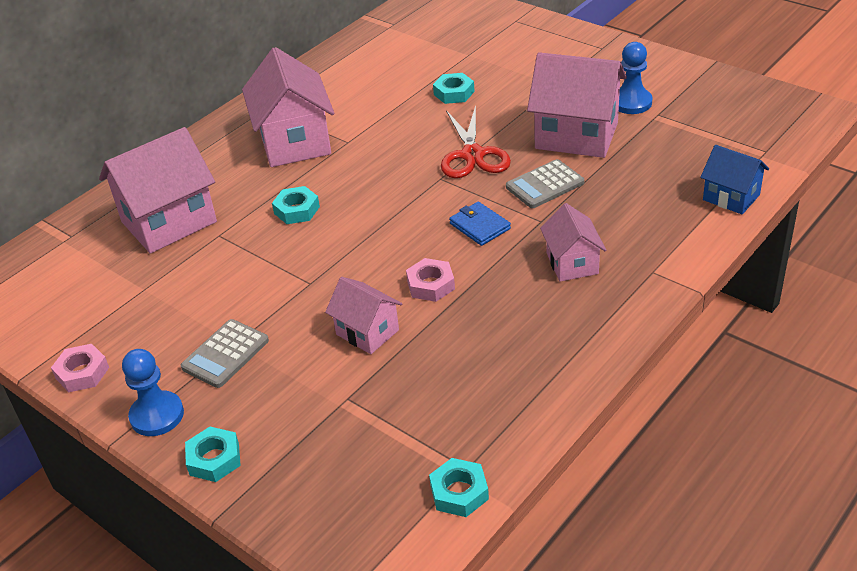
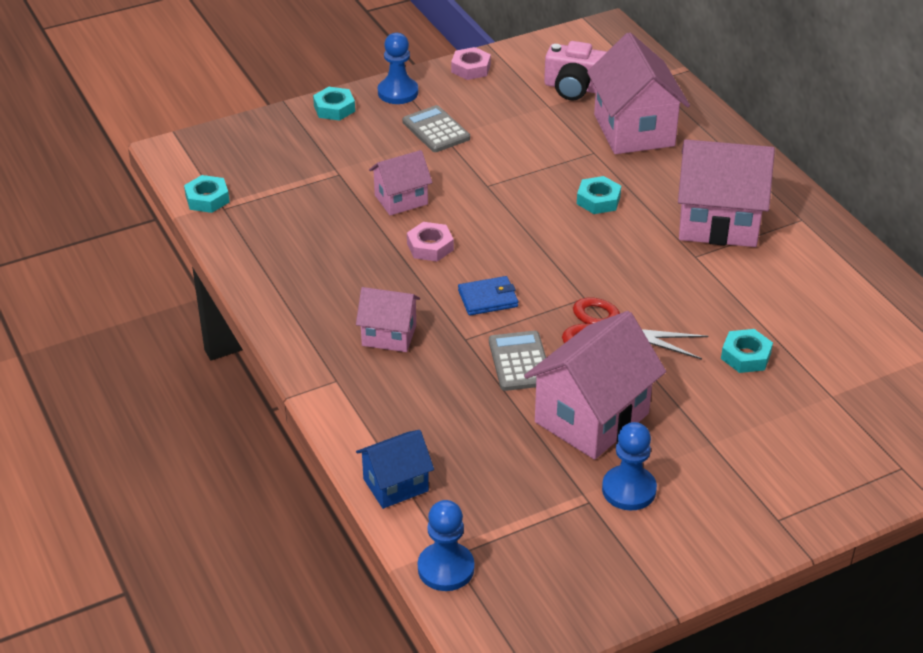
camera: 110 degrees right, 0 degrees up
none -> blue pawn [418,500,474,591]
none -> pink camera [544,41,607,100]

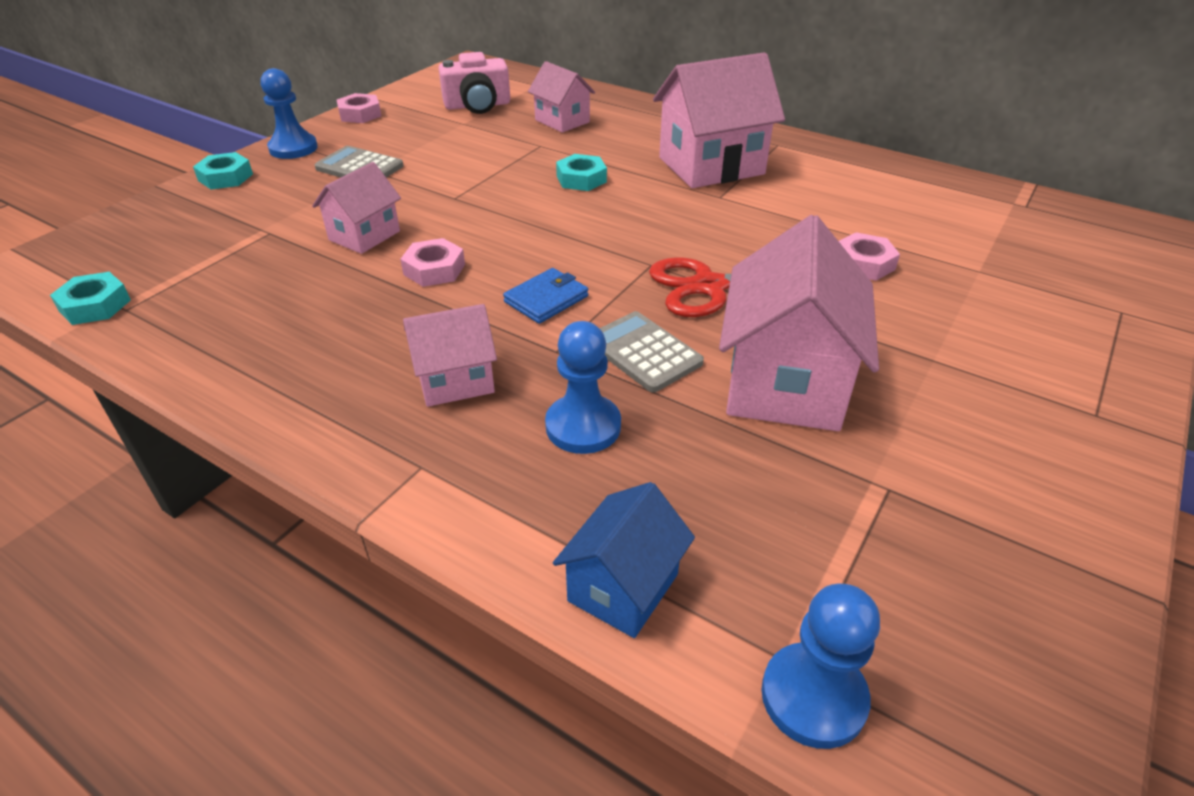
camera: 30 degrees left, 0 degrees up
pink house [587,32,690,154] -> pink house [528,61,595,133], size x0.56
blue pawn [602,422,657,510] -> blue pawn moved to [545,321,621,454]
turquoise nut [721,329,773,373] -> pink nut [839,232,900,281]

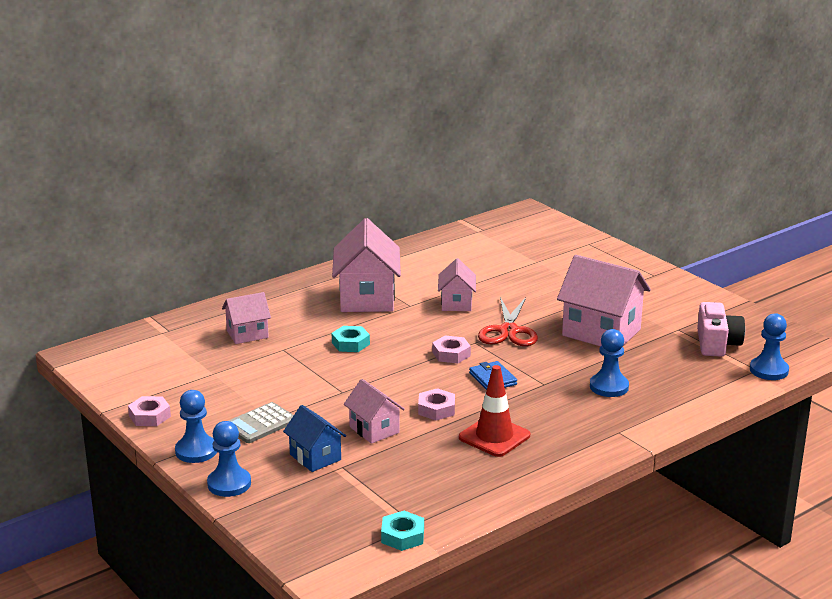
camera: 70 degrees left, 15 degrees down
turquoise nut [193,152,253,189] -> blue pawn [207,421,251,497]
pink house [403,304,497,407] -> pink house moved to [438,258,476,311]
pink camera [439,52,510,114] -> pink camera moved to [697,302,745,357]
blue house [553,482,695,638] -> blue house moved to [283,405,346,472]
grey calculator [599,311,704,392] -> none
pink nut [839,232,900,281] -> pink nut moved to [432,335,471,363]
none -> red traffic cone [459,365,530,457]

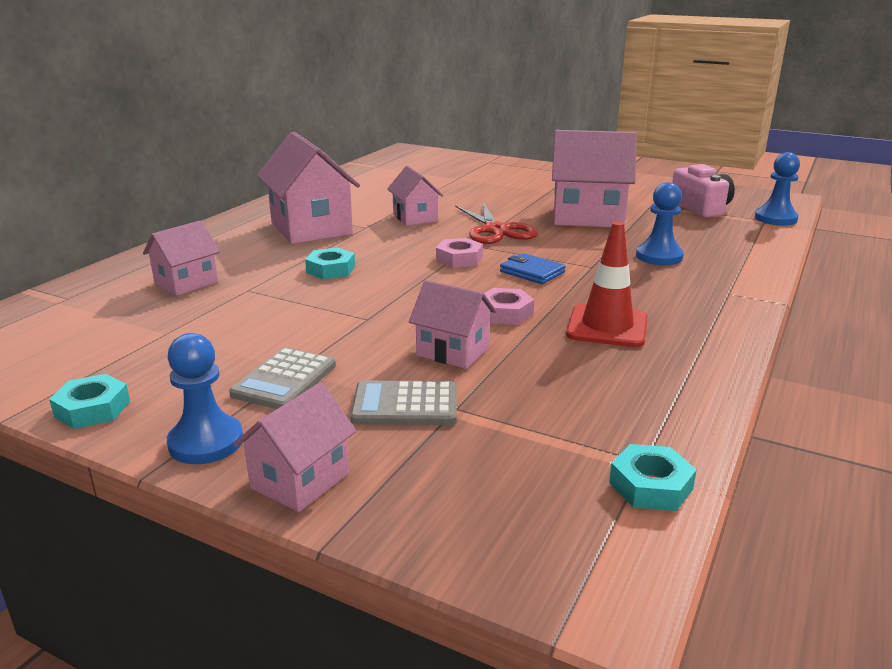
camera: 25 degrees left, 0 degrees up
pink nut [128,396,171,426] -> turquoise nut [49,374,130,429]
blue pawn [207,421,251,497] -> pink house [234,383,356,512]
blue house [283,405,346,472] -> grey calculator [350,381,457,425]

